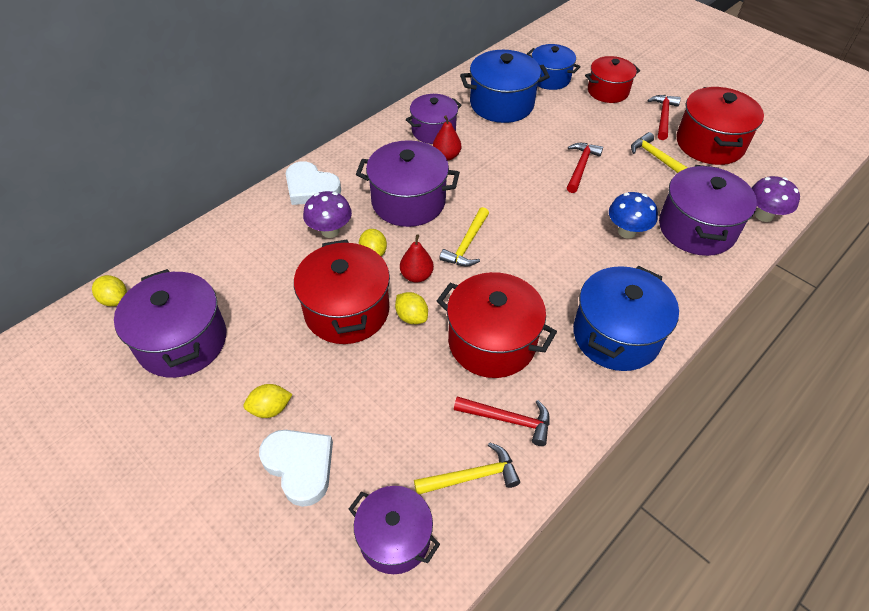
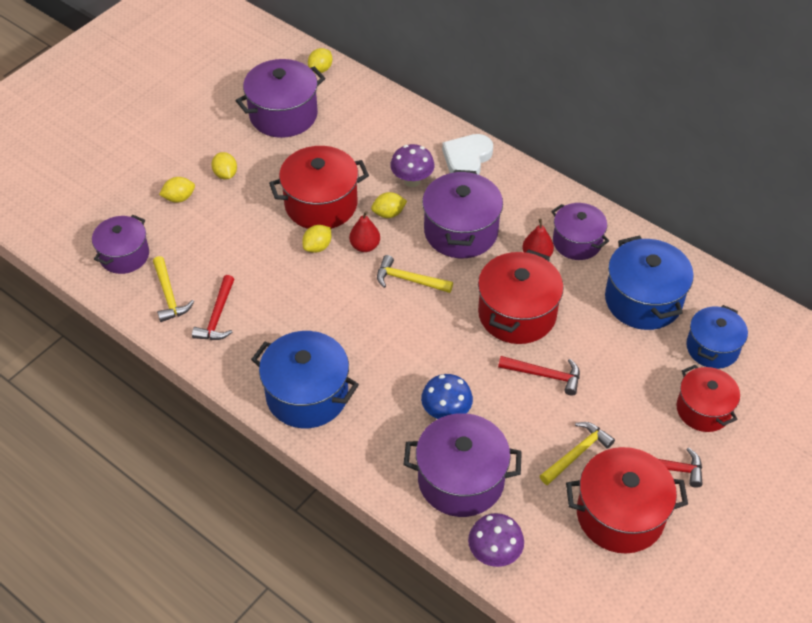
camera: 85 degrees right, 0 degrees up
white heart [259,430,333,507] -> yellow lemon [159,177,195,203]
red pot [437,272,557,378] -> red pot moved to [478,249,564,344]

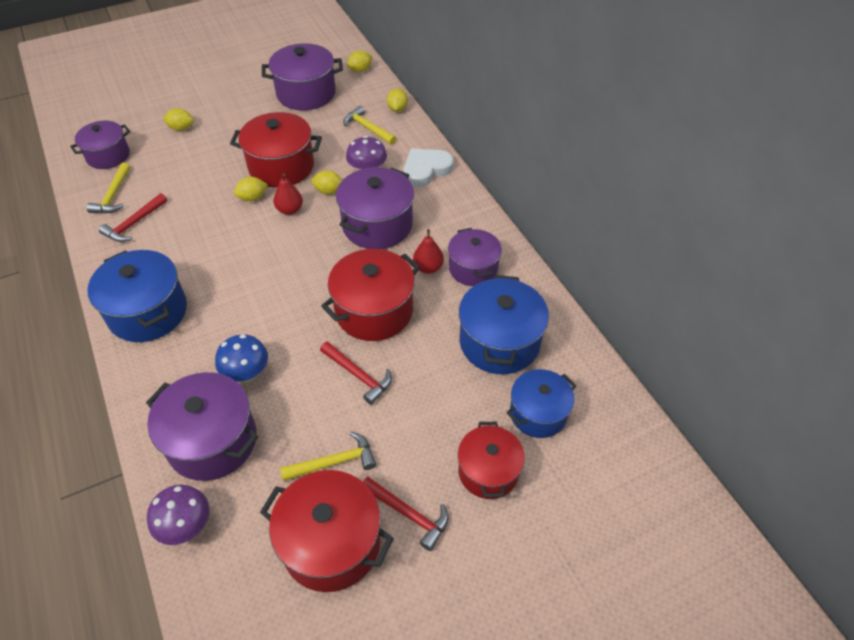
camera: 25 degrees right, 0 degrees up
yellow lemon [211,152,237,179] -> yellow lemon moved to [387,88,408,112]
yellow hammer [377,255,453,293] -> yellow hammer moved to [343,106,396,145]

